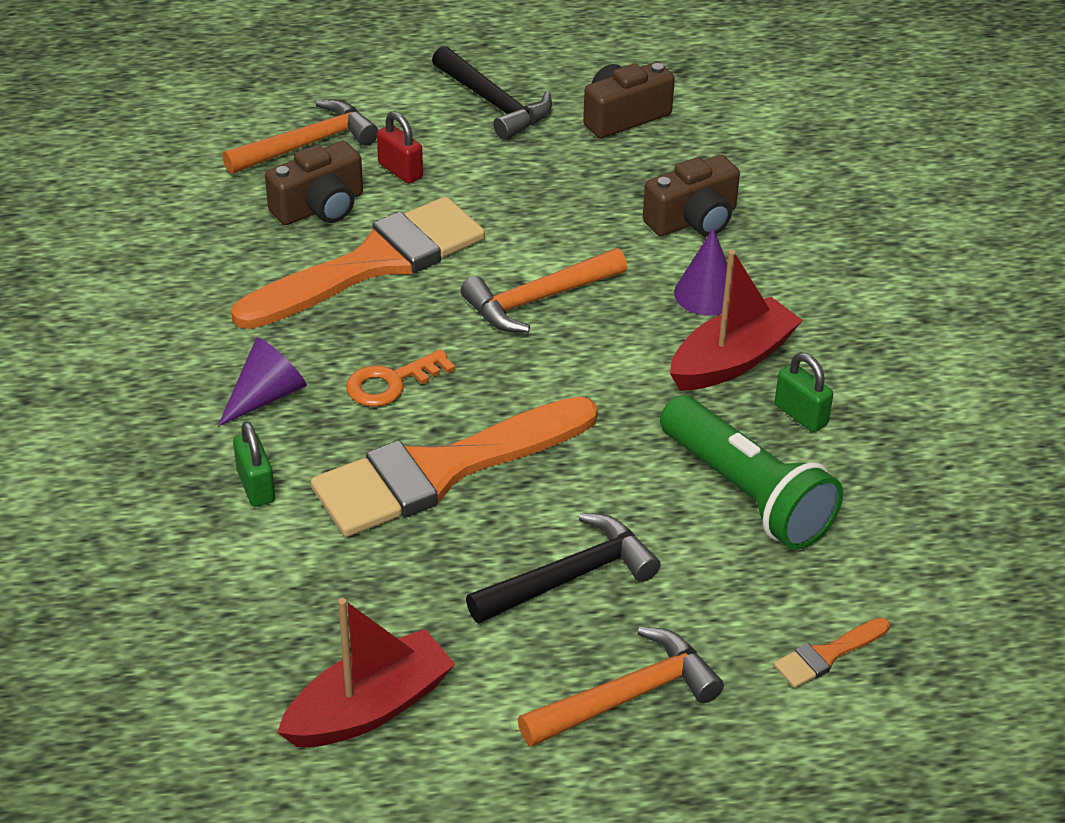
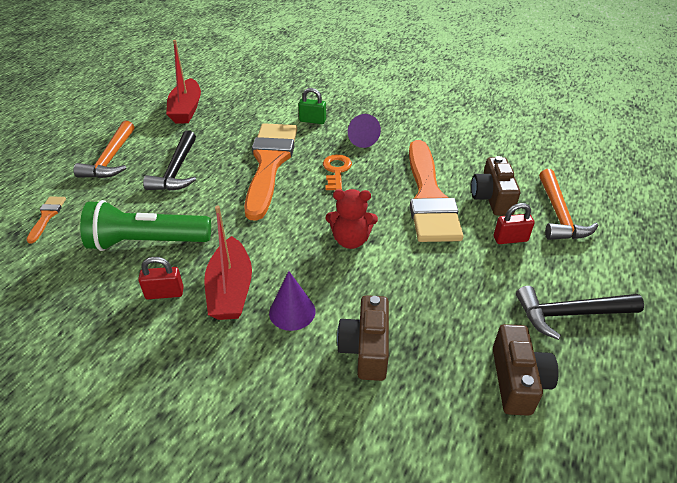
camera: 125 degrees right, 0 degrees up
orange hammer [460,248,627,333] -> red teddy bear [326,189,378,249]
green padlock [774,353,833,432] -> red padlock [138,257,184,299]

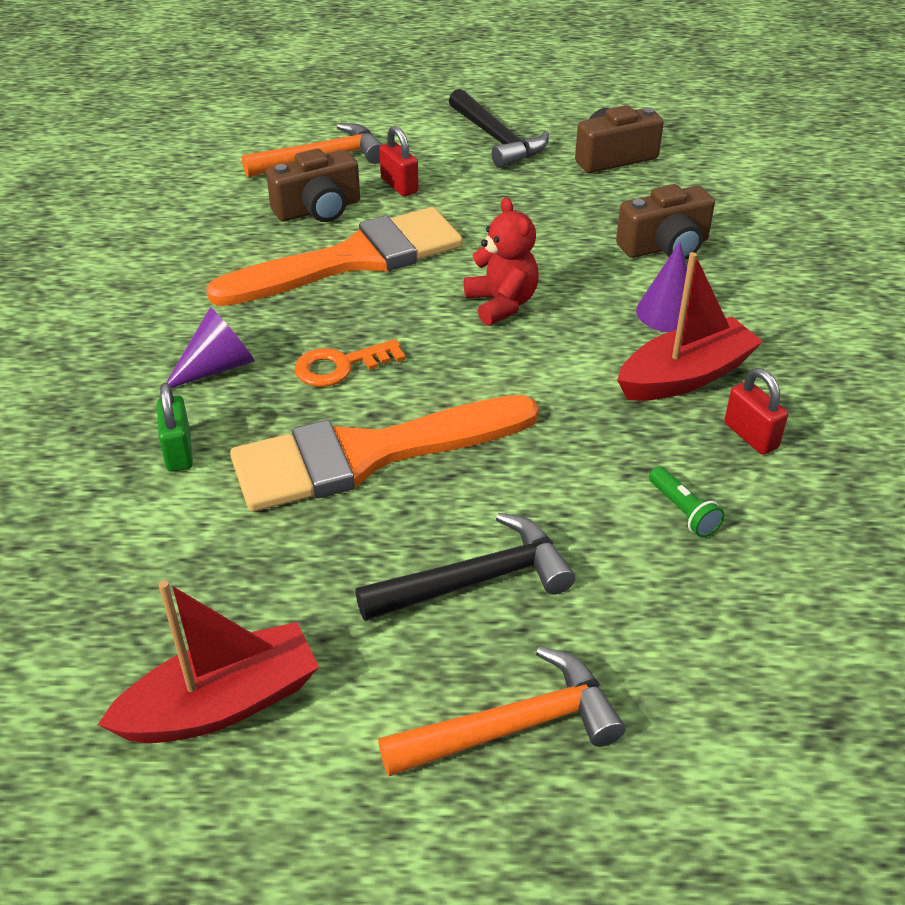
camera: 115 degrees left, 0 degrees up
orange brush [27,196,66,243] -> none
green flashlight [80,200,211,251] -> green flashlight [649,466,725,537], size x0.40

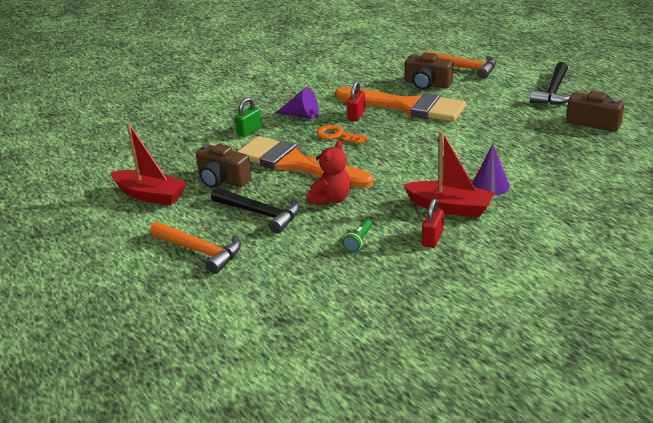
camera: 55 degrees right, 10 degrees down
red padlock [379,126,419,197] -> red padlock moved to [347,81,365,121]
red teddy bear [464,197,539,325] -> red teddy bear moved to [307,140,351,205]
brown camera [616,184,715,260] -> brown camera moved to [196,143,251,188]

